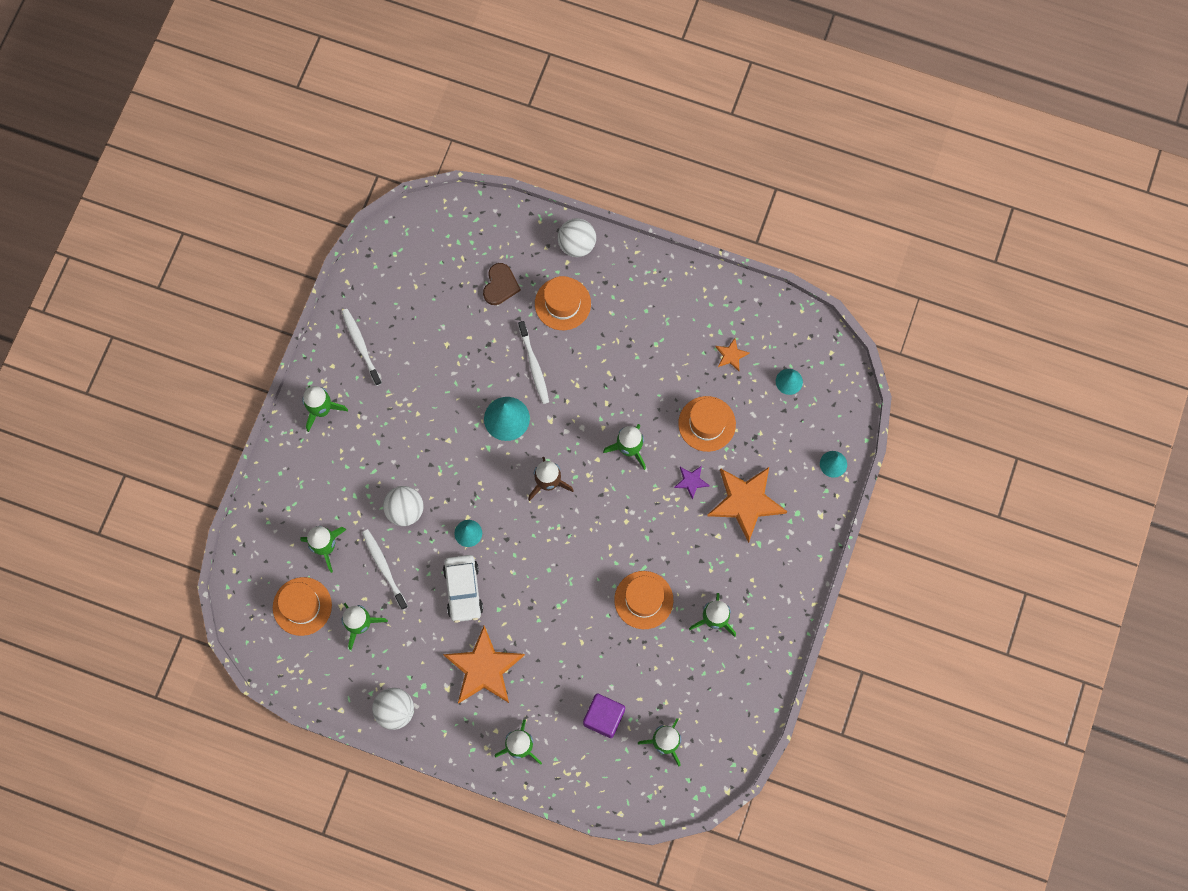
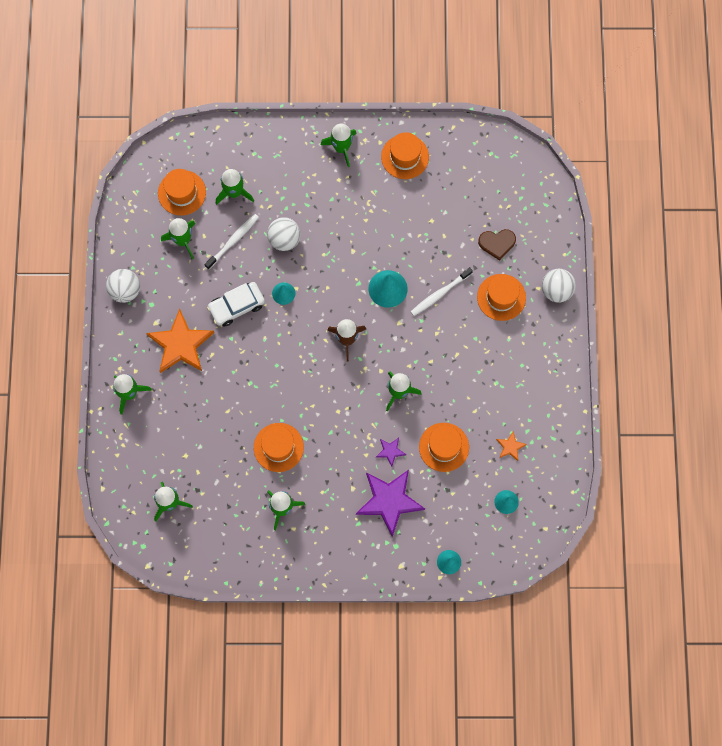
camera: 70 degrees right, 0 degrees up
white toothbrush [341,309,382,386] -> orange hat [381,132,429,179]
purple cube [583,694,625,738] -> none
orange star [707,467,787,543] -> purple star [356,470,425,537]

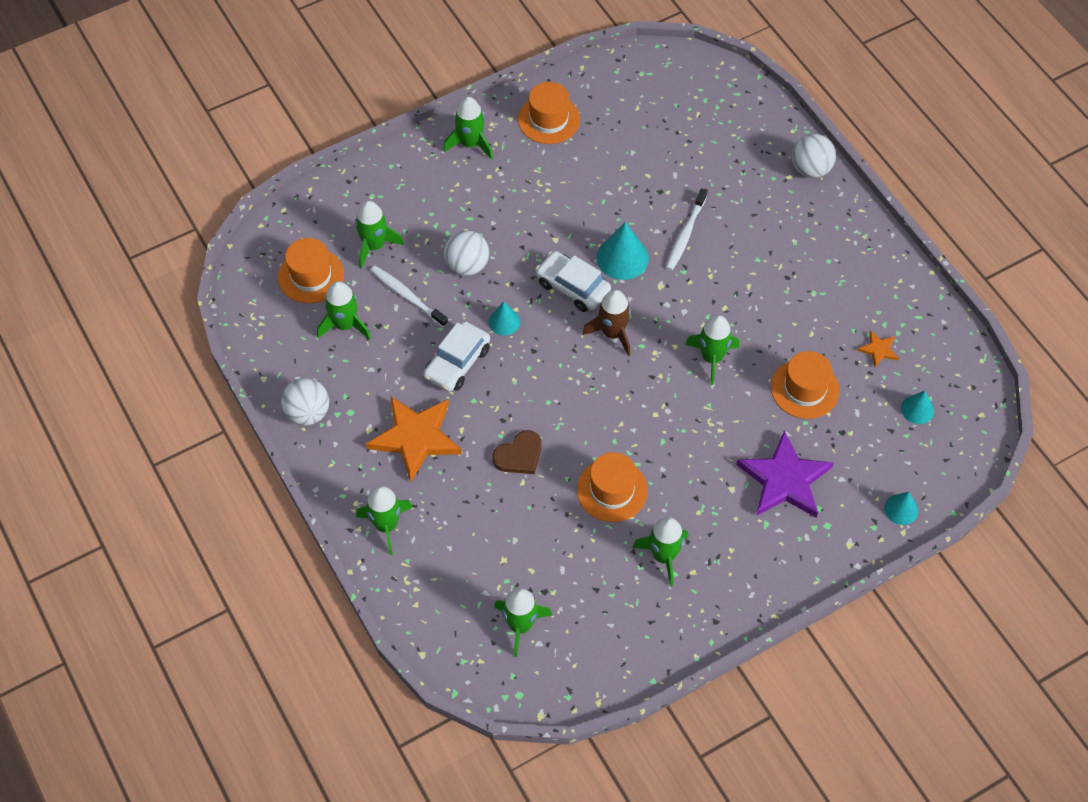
camera: 30 degrees left, 15 degrees down
white toothbrush [204,214,259,269] -> white toothbrush turned 60 degrees counterclockwise [370,266,448,327]
purple star [376,438,406,467] -> none
orange hat [477,274,526,321] -> none
brown heart [478,229,516,261] -> brown heart moved to [492,430,542,474]
none -> white car [536,251,611,312]

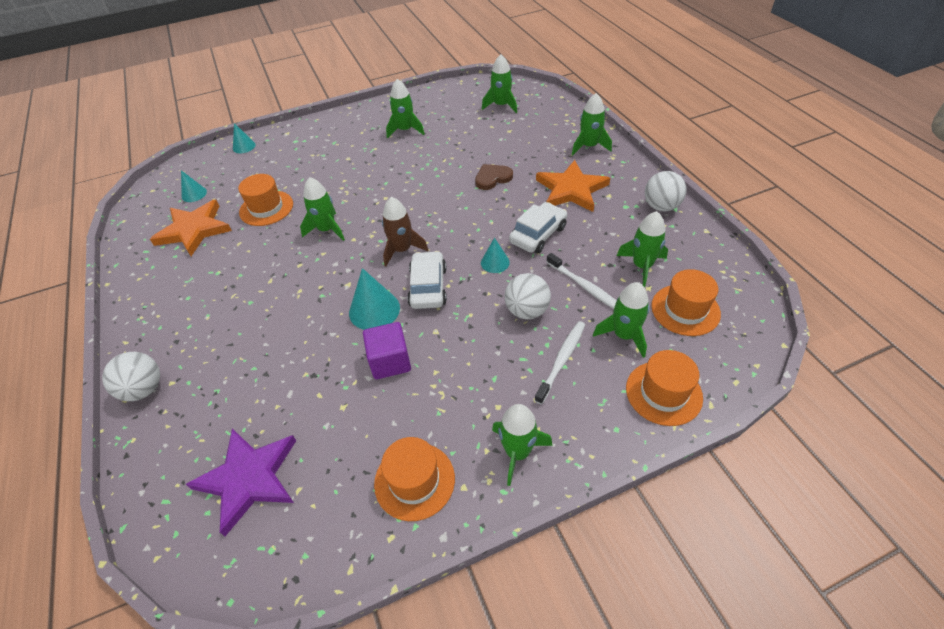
camera: 170 degrees left, 10 degrees down
white car [536,251,611,312] -> white car turned 135 degrees counterclockwise [407,251,447,309]
orange hat [577,452,648,522] -> orange hat moved to [626,350,703,426]
white toothbrush [666,189,707,271] -> white toothbrush moved to [534,321,585,405]
purple star [736,431,834,518] -> purple star moved to [186,428,296,536]
orange star [857,330,899,367] -> orange star [150,200,232,256], size x2.23
none -> purple cube [363,322,411,379]

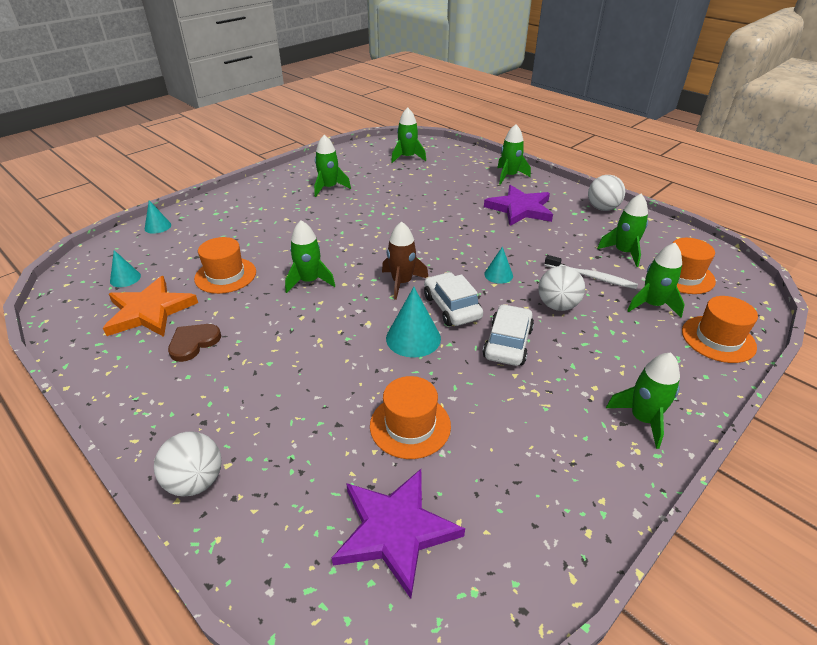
camera: 25 degrees left, 10 degrees down
purple cube [363,322,411,379] -> none
orange hat [374,437,455,521] -> orange hat moved to [370,376,451,459]
brown heart [475,164,513,190] -> brown heart moved to [168,324,221,362]
white car [509,202,567,253] -> white car moved to [483,304,534,366]
white toothbrush [534,321,585,405] -> none
orange star [536,160,610,212] -> purple star [484,185,553,226]

